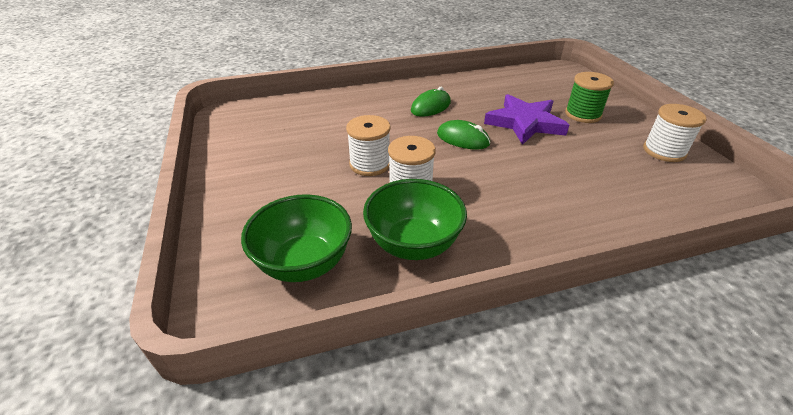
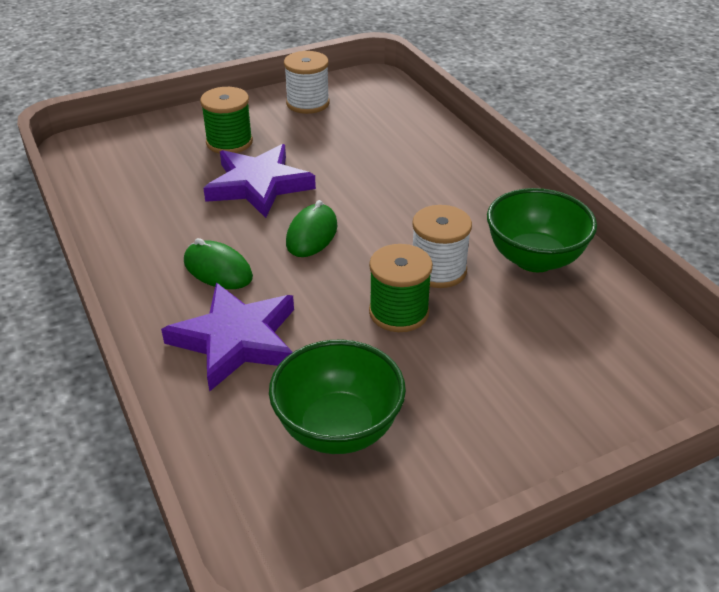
camera: 100 degrees left, 0 degrees up
green bowl [241,194,352,282] -> green bowl moved to [269,340,406,454]
white spool [346,115,390,176] -> green spool [369,244,433,332]
none -> purple star [161,283,294,392]

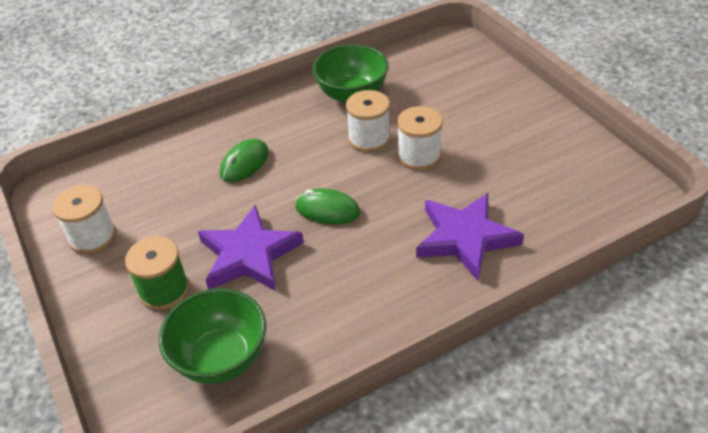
camera: 90 degrees left, 5 degrees up
green mouse [184,238,253,289] -> green mouse moved to [220,139,269,182]
green bowl [269,340,406,454] -> green bowl moved to [159,288,266,384]
green spool [369,244,433,332] -> white spool [397,106,443,170]

